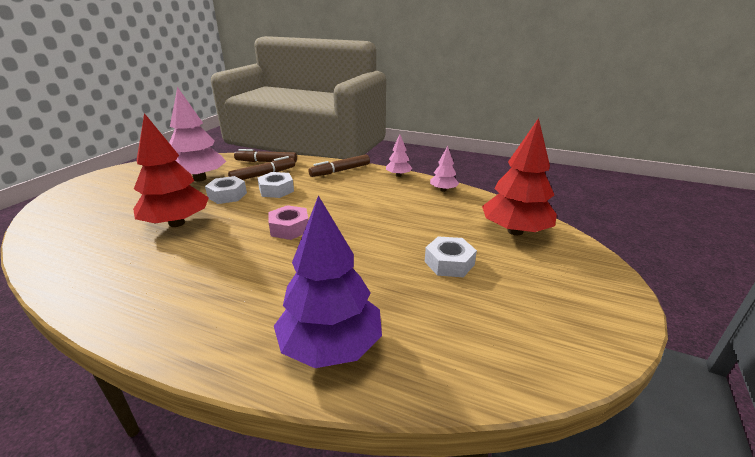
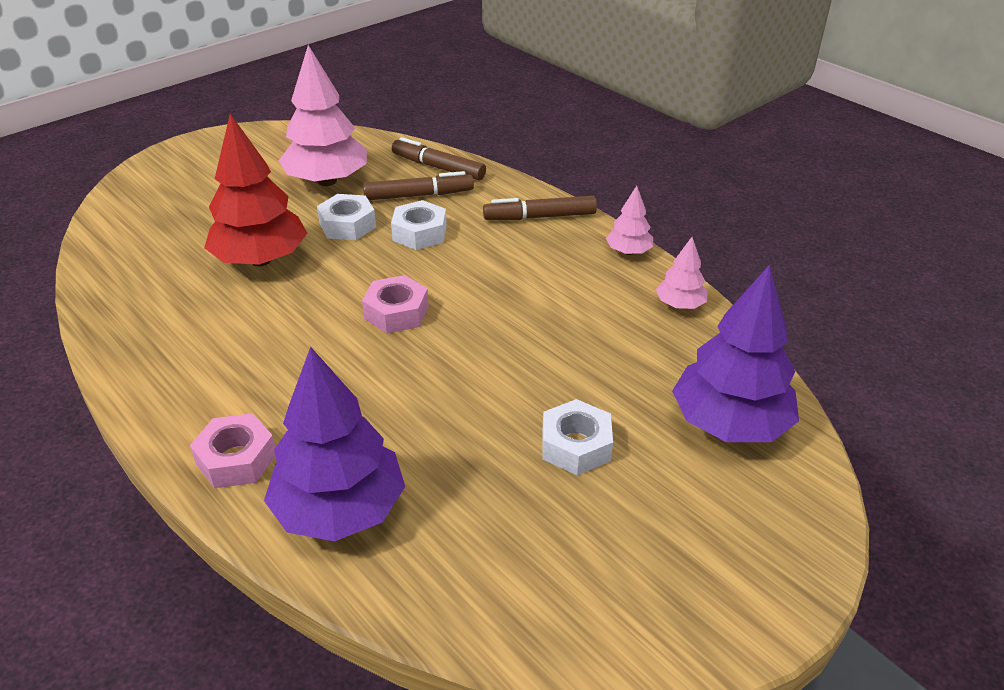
camera: 25 degrees right, 10 degrees up
red tree [482,118,557,235] -> purple tree [672,264,799,442]
none -> pink nut [190,413,275,488]

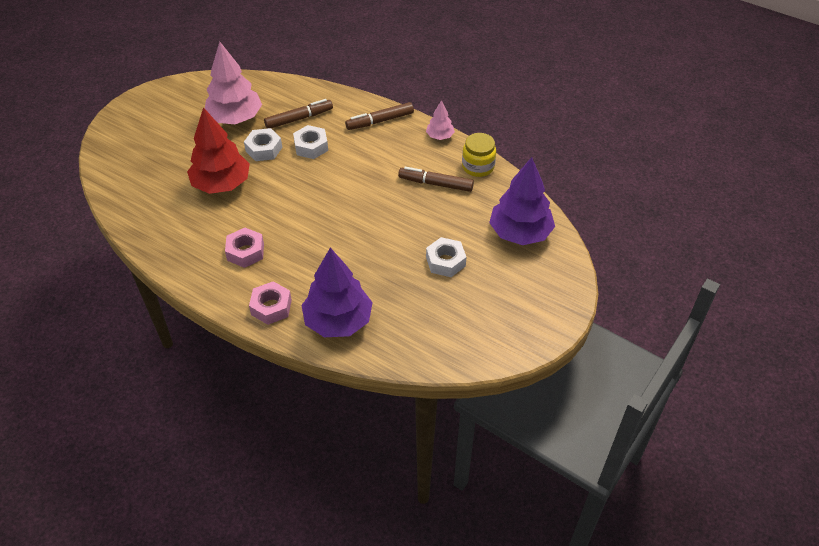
camera: 15 degrees left, 10 degrees up
pink nut [362,275,429,333] -> pink nut moved to [225,228,264,268]
brown marker [392,137,486,181] -> brown marker moved to [398,167,474,192]
pink tree [656,237,708,309] -> yellow jar [462,133,496,177]

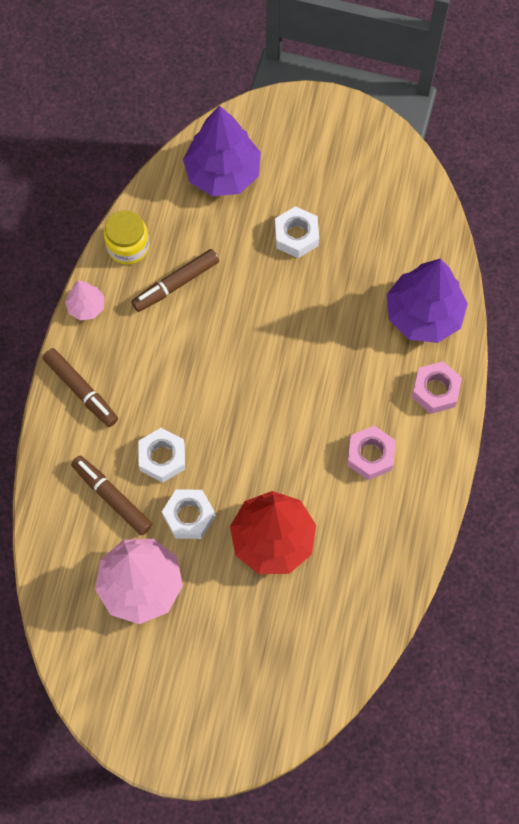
camera: 110 degrees left, 20 degrees up
brown marker [398,167,474,192] -> brown marker turned 60 degrees clockwise [131,249,219,312]

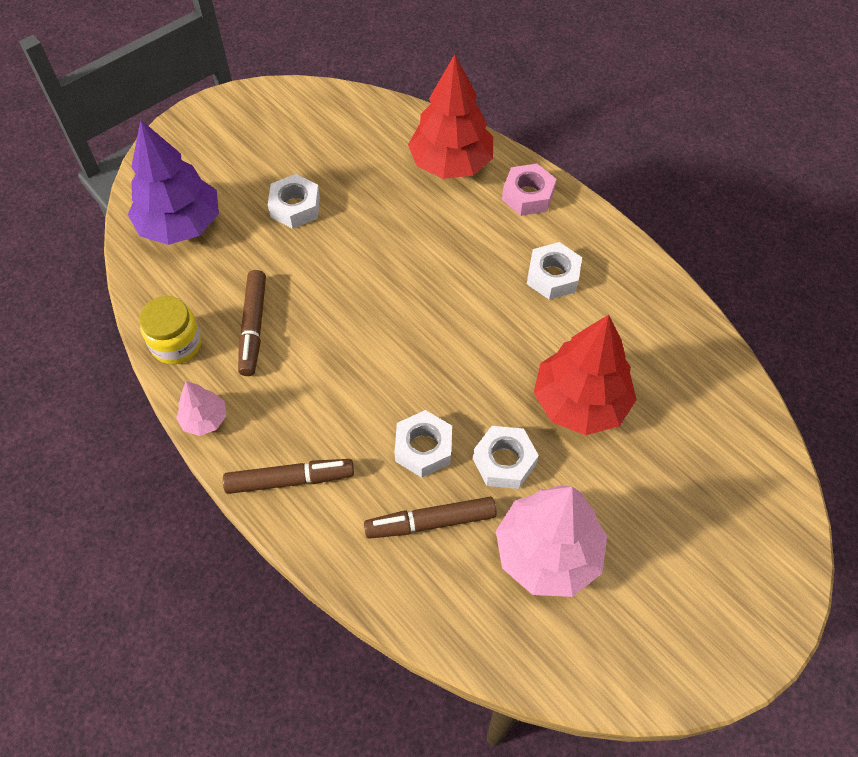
camera: 55 degrees left, 10 degrees down
pink nut [347,426,396,480] -> white nut [527,242,582,300]
purple tree [387,259,468,343] -> red tree [408,54,493,179]

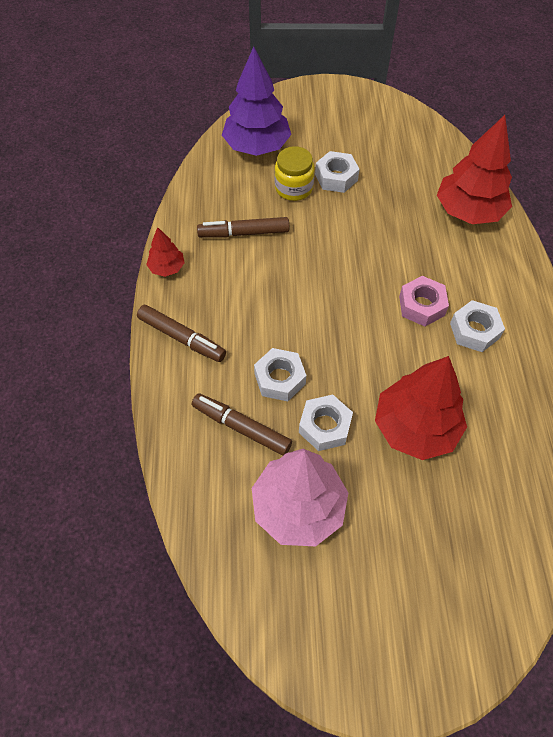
camera: 40 degrees right, 0 degrees up
yellow jar [139,296,202,364] -> yellow jar moved to [274,146,315,201]
pink tree [176,381,226,436] -> red tree [146,227,185,277]
brown marker [238,270,266,376] -> brown marker turned 45 degrees clockwise [197,217,289,238]
pink nut [502,164,556,216] -> pink nut moved to [399,276,449,326]

